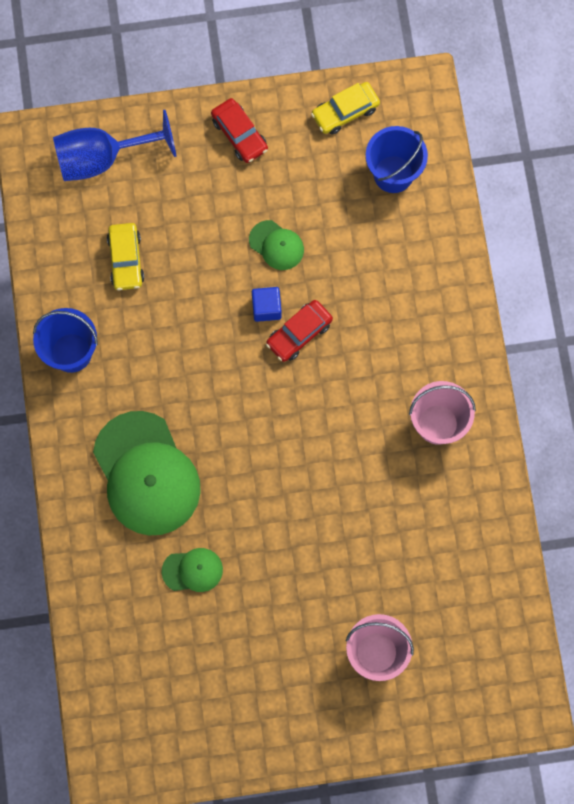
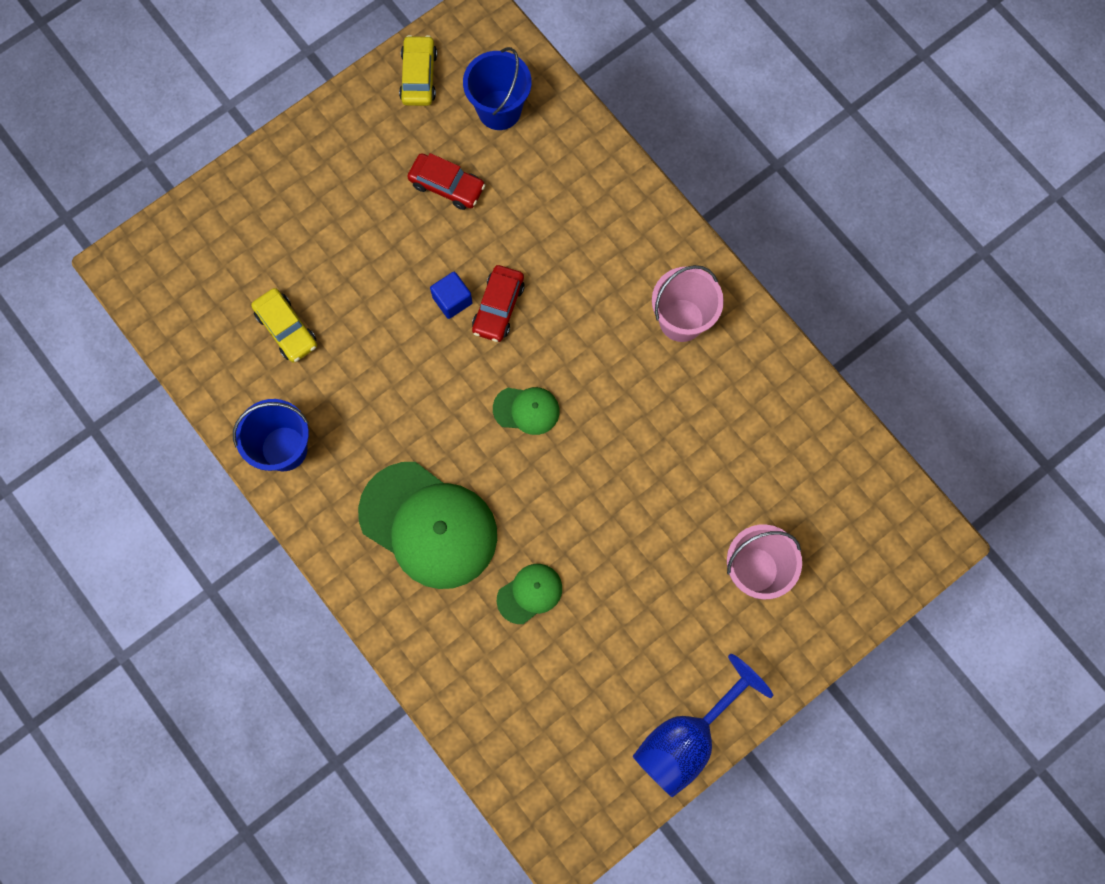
camera: 30 degrees left, 0 degrees up
blue goblet [53,110,176,181] -> blue goblet moved to [633,654,773,798]
red car [211,98,268,163] -> red car moved to [407,153,485,210]
green cap [249,220,304,270] -> green cap moved to [493,387,560,435]
yellow car [311,82,380,134] -> yellow car turned 150 degrees clockwise [399,35,437,106]

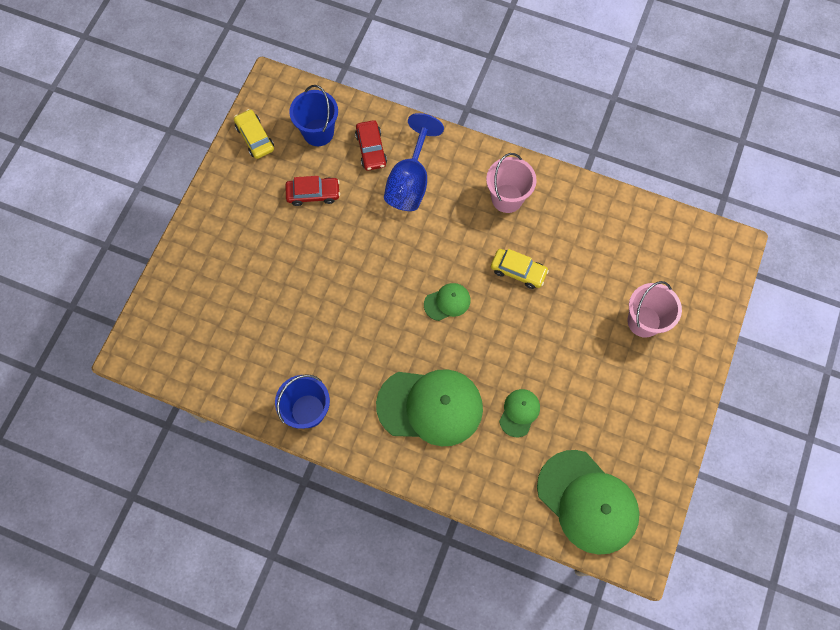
camera: 30 degrees left, 5 degrees down
yellow car [251,288,317,363] -> yellow car moved to [491,249,549,289]
blue cube [430,272,473,319] -> none
red car [472,265,525,342] -> red car moved to [355,120,387,171]
blue goblet [633,654,773,798] -> blue goblet moved to [384,113,444,211]
none -> green cap [537,450,639,555]

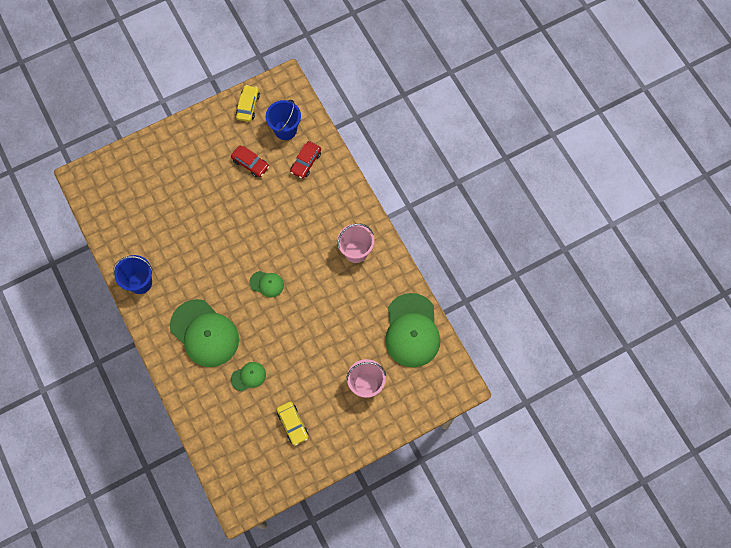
camera: 40 degrees right, 0 degrees up
blue goblet [384,113,444,211] -> none
yellow car [491,249,549,289] -> yellow car moved to [276,401,309,446]
green cap [537,450,639,555] -> green cap moved to [385,293,440,367]

